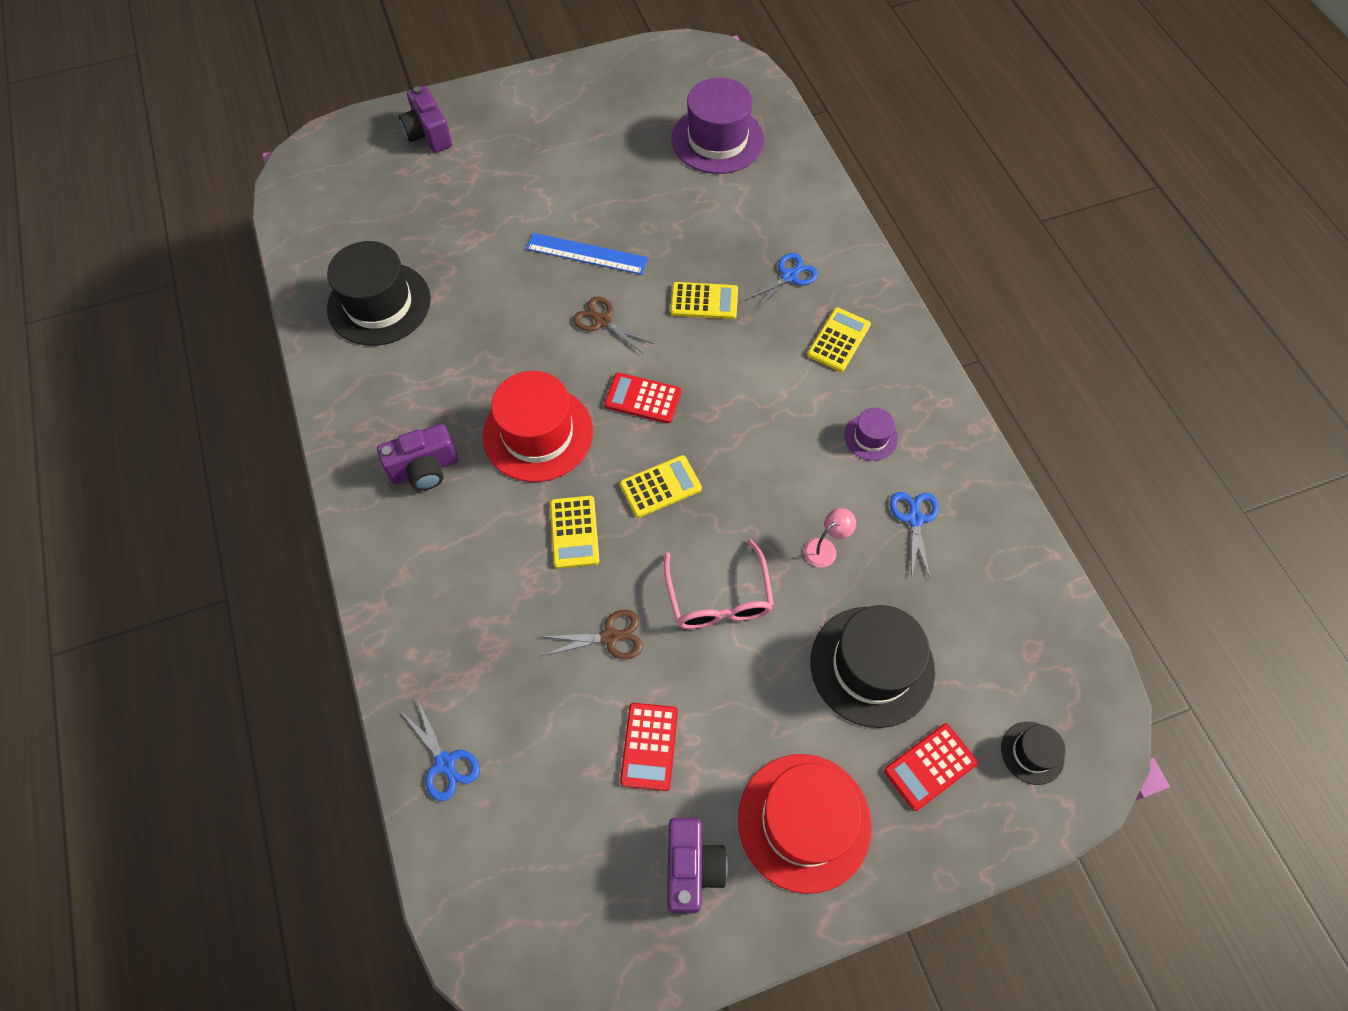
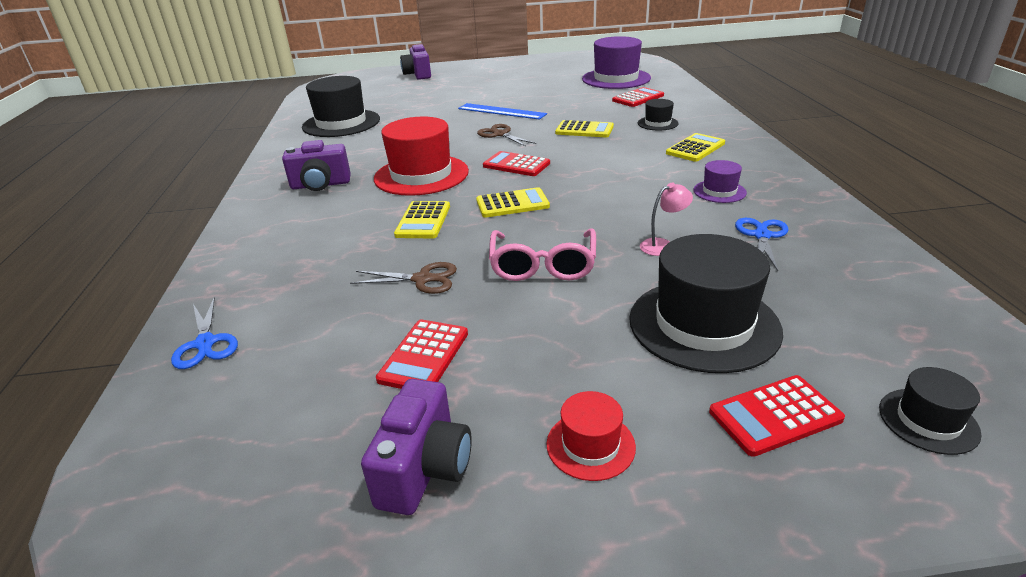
camera: 15 degrees right, 30 degrees down
red hat [738,754,872,894] -> red hat [547,391,636,481], size x0.48
blue scissors [744,253,818,311] -> black hat [638,99,679,131]
none -> red calculator [612,87,664,107]

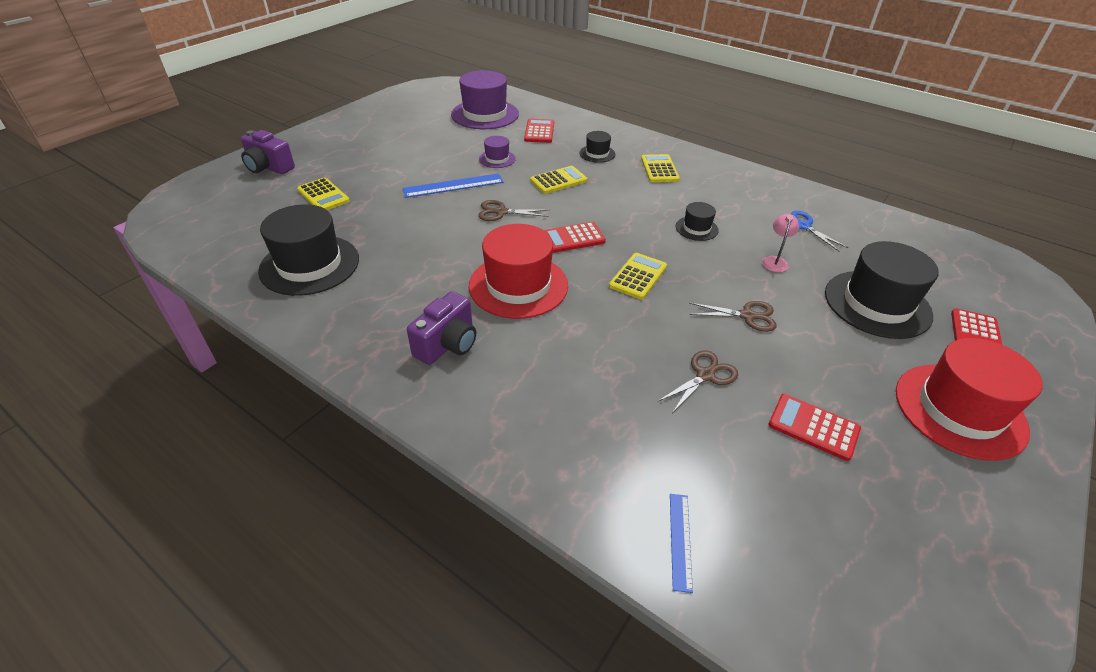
camera: 50 degrees left, 10 degrees up
blue scissors [171,297,238,369] -> blue ruler [670,494,693,593]
purple camera [361,379,472,515] -> none
red calculator [376,319,468,389] -> red calculator turned 150 degrees clockwise [768,394,861,461]
yellow calculator [394,201,450,238] -> yellow calculator moved to [297,178,350,210]
pink glasses [489,229,596,281] -> brown scissors [689,301,777,332]
red hat [547,391,636,481] -> red hat [896,338,1043,461], size x2.07
purple hat [693,160,747,203] -> purple hat moved to [479,136,516,168]
black hat [879,367,982,455] -> black hat moved to [676,202,719,241]

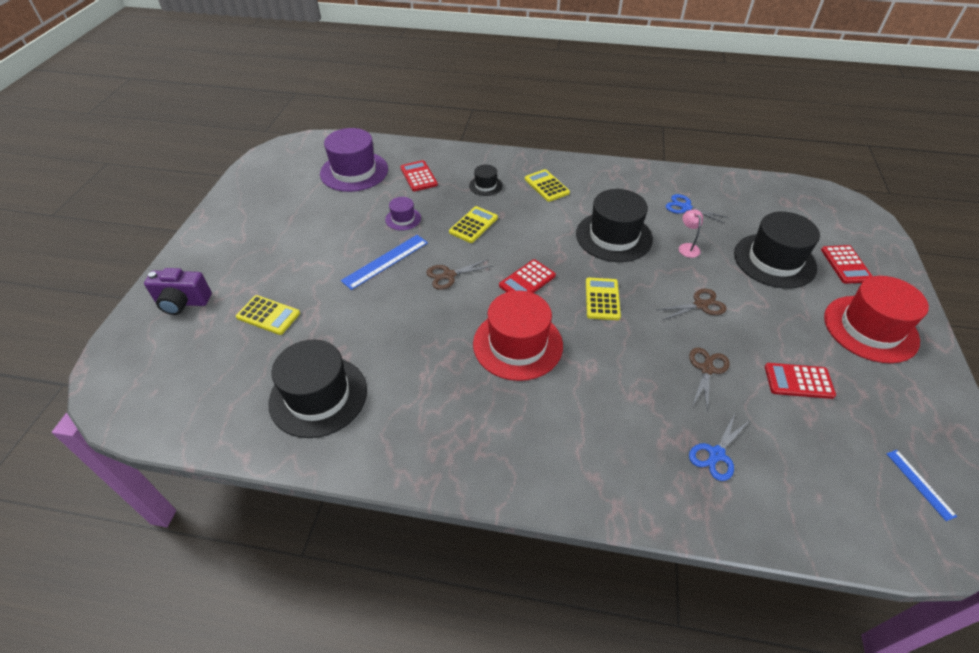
camera: 25 degrees left, 5 degrees up
purple camera [407,291,476,365] -> none
blue ruler [670,494,693,593] -> blue ruler moved to [887,450,957,521]
black hat [676,202,719,241] -> black hat [576,189,653,262], size x2.07
none -> blue scissors [689,413,750,481]

